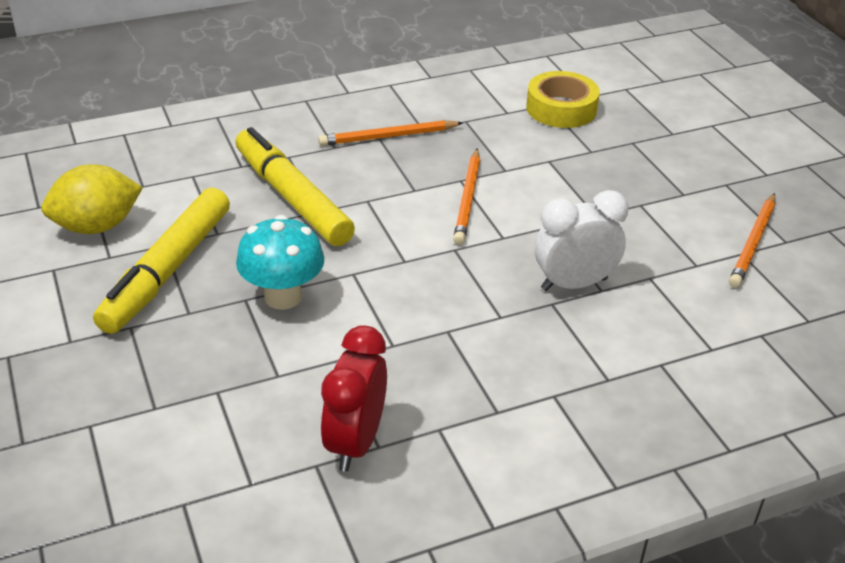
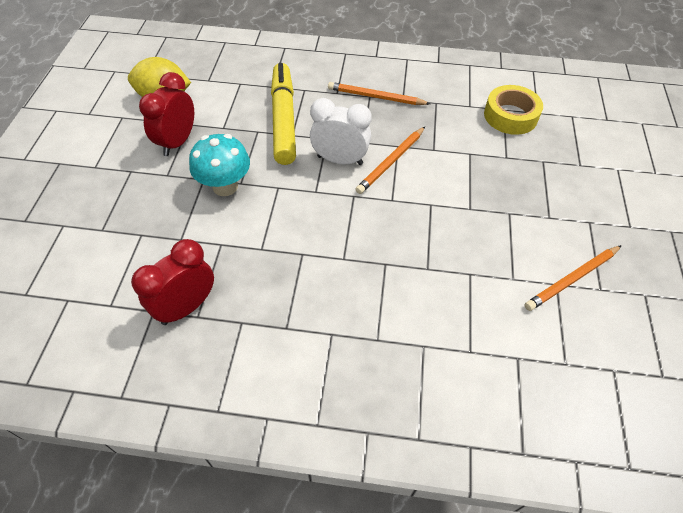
camera: 30 degrees right, 15 degrees up
yellow marker [93,188,230,334] -> red clock [139,72,194,156]
white clock [535,190,628,291] -> white clock moved to [310,98,372,165]

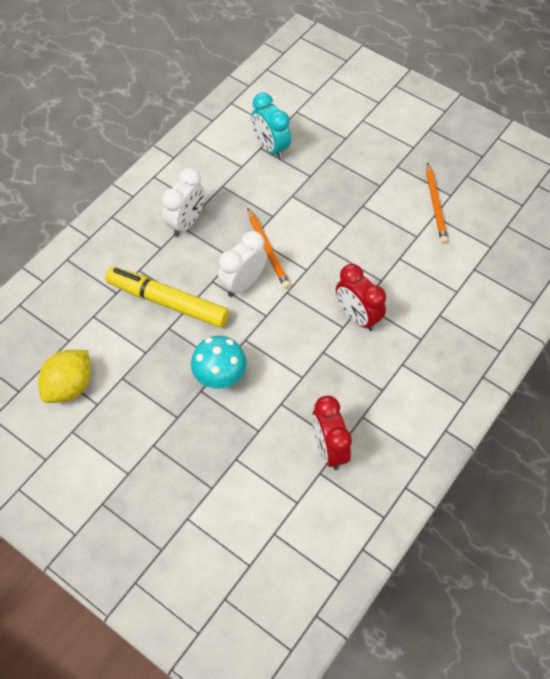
camera: 60 degrees left, 5 degrees up
red clock [139,72,194,156] -> red clock moved to [336,264,386,331]
orange pencil [328,82,430,105] -> white clock [162,168,205,237]
yellow tape [484,85,543,135] -> turquoise clock [251,92,291,159]

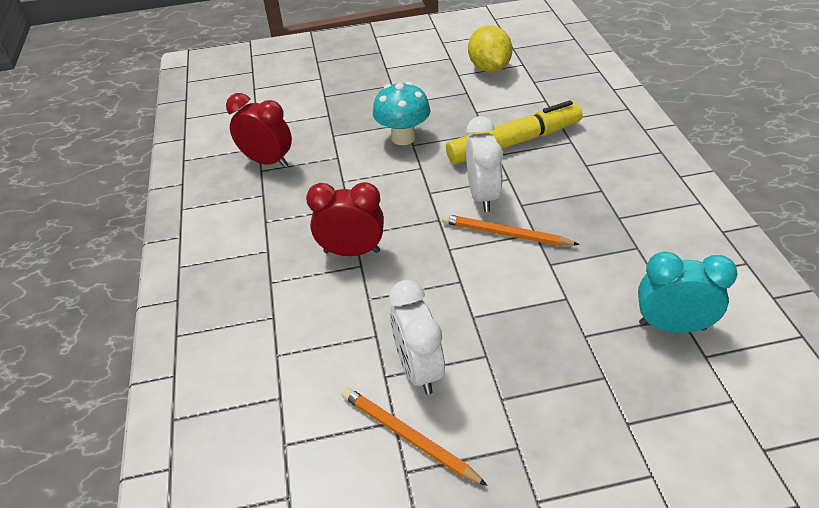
camera: 135 degrees right, 15 degrees down
white clock [162,168,205,237] -> white clock moved to [389,280,445,395]

